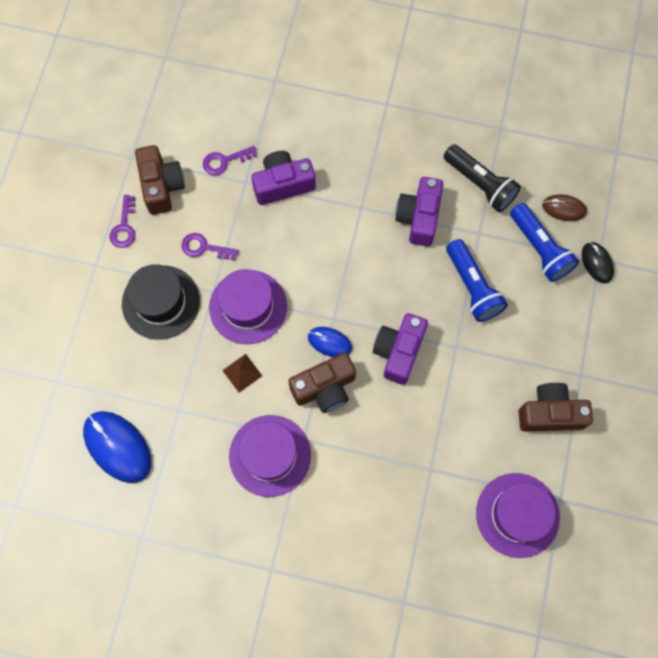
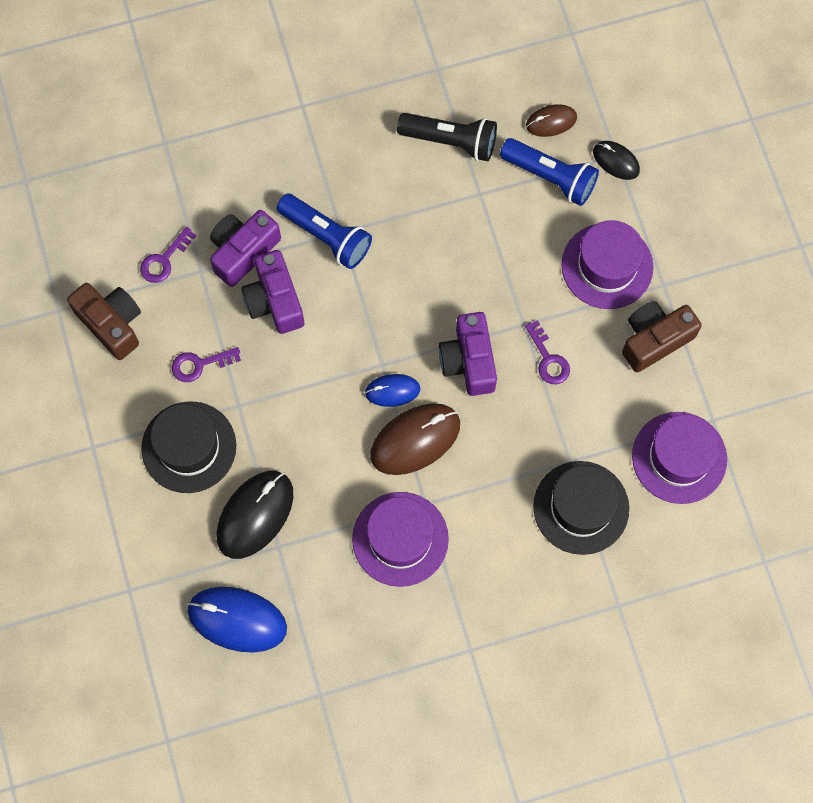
camera: 30 degrees left, 0 degrees up
purple key [110,195,135,248] -> purple key moved to [525,320,570,384]
purple hat [209,269,287,344] -> purple hat moved to [561,220,653,309]
brown pyramid [222,354,262,393] -> none
brown camera [288,353,356,413] -> brown mouse [370,403,460,475]
purple camera [395,177,443,247] -> purple camera moved to [241,250,304,334]
blue flashlight [446,239,508,322] -> blue flashlight moved to [277,194,372,269]
none -> black mouse [217,471,293,559]
none -> black hat [533,461,629,555]

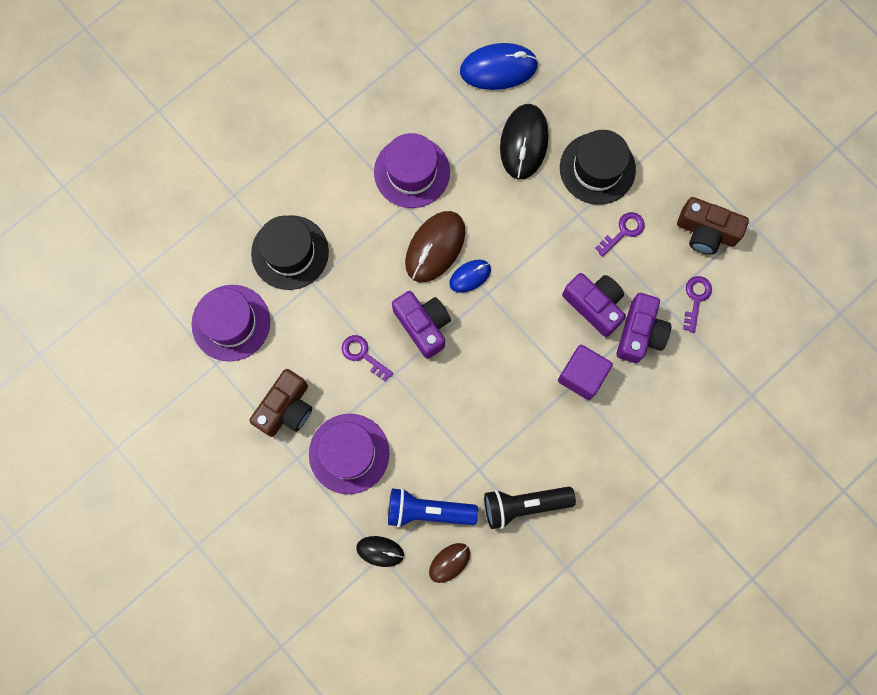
camera: 155 degrees right, 5 degrees up
blue flashlight [277,194,372,269] -> purple cube [558,345,613,400]

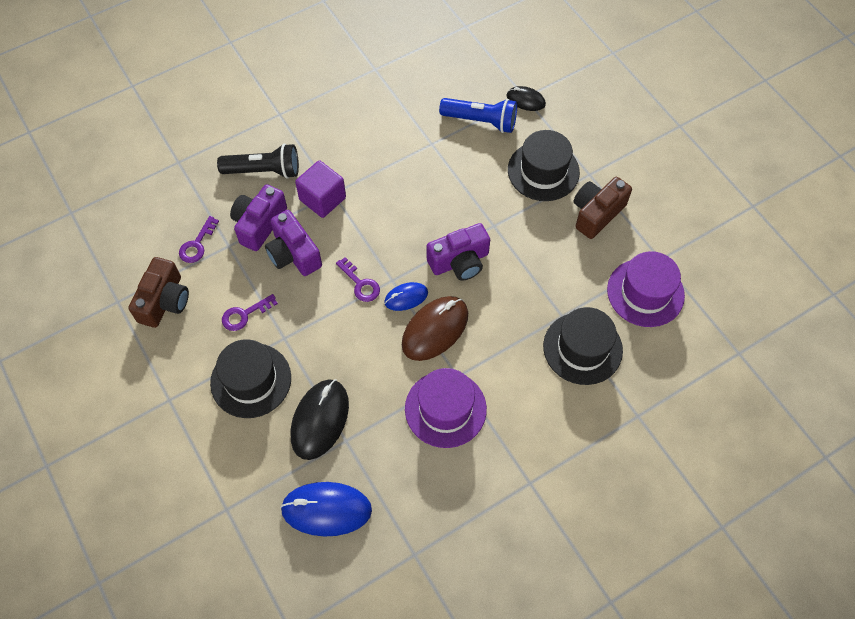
camera: 170 degrees left, 15 degrees down
purple hat [309,414,389,494] -> black hat [508,130,580,201]
purple key [342,335,393,381] -> purple key moved to [336,257,380,302]
purple camera [392,291,451,359] -> purple camera turned 90 degrees counterclockwise [427,223,490,281]
brown mouse [429,543,470,583] -> none
black flashlight [484,487,576,529] -> black flashlight moved to [217,143,299,179]
brown camera [677,197,749,255] -> brown camera turned 75 degrees clockwise [128,257,189,328]

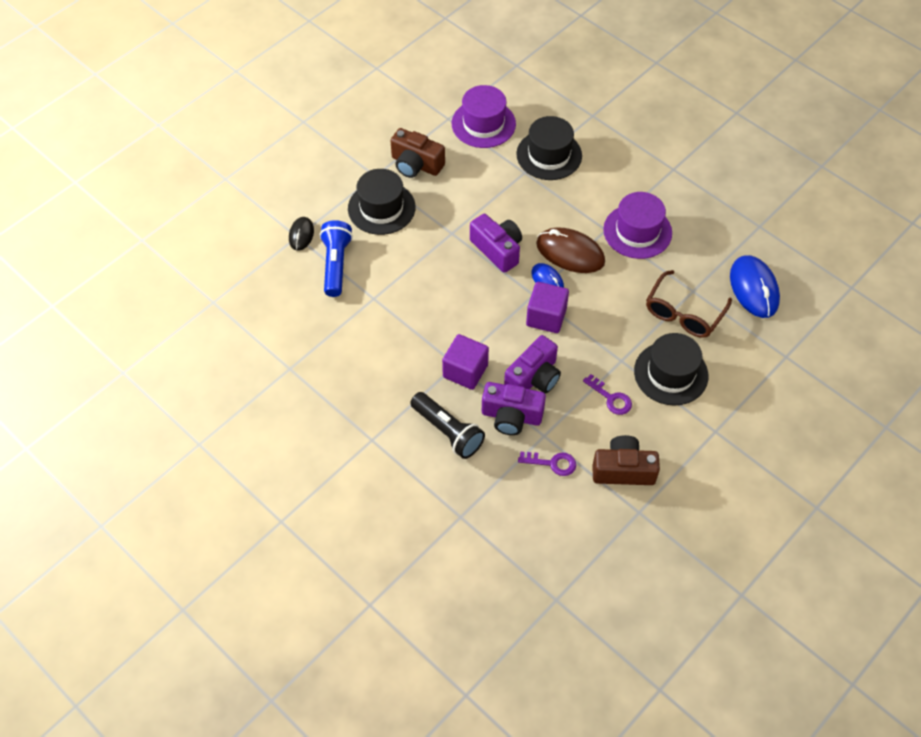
camera: 105 degrees left, 5 degrees down
black flashlight [217,143,299,179] -> black flashlight turned 150 degrees clockwise [410,392,485,459]
black mouse [291,379,349,460] -> brown glasses [646,270,732,338]
purple key [336,257,380,302] -> purple cube [526,282,569,333]

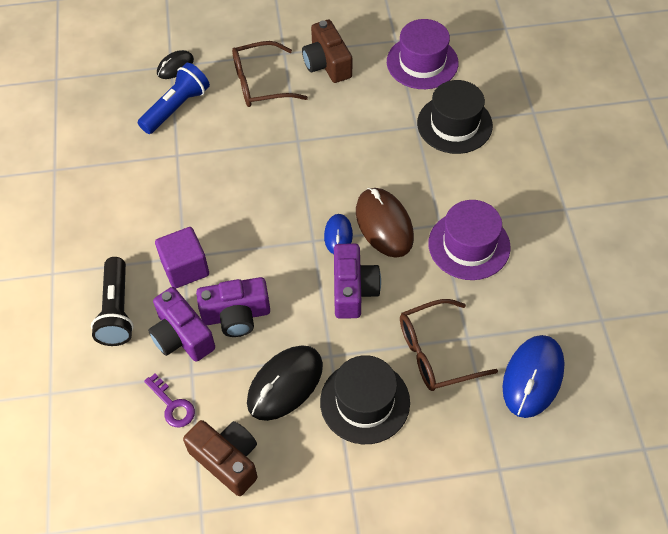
camera: 40 degrees right, 0 degrees up
black hat [348,169,415,235] -> brown glasses [232,41,308,107]
purple camera [470,214,522,273] -> purple camera moved to [334,243,381,319]
purple cube [526,282,569,333] -> none
purple key [583,374,632,415] -> black mouse [247,345,323,421]

